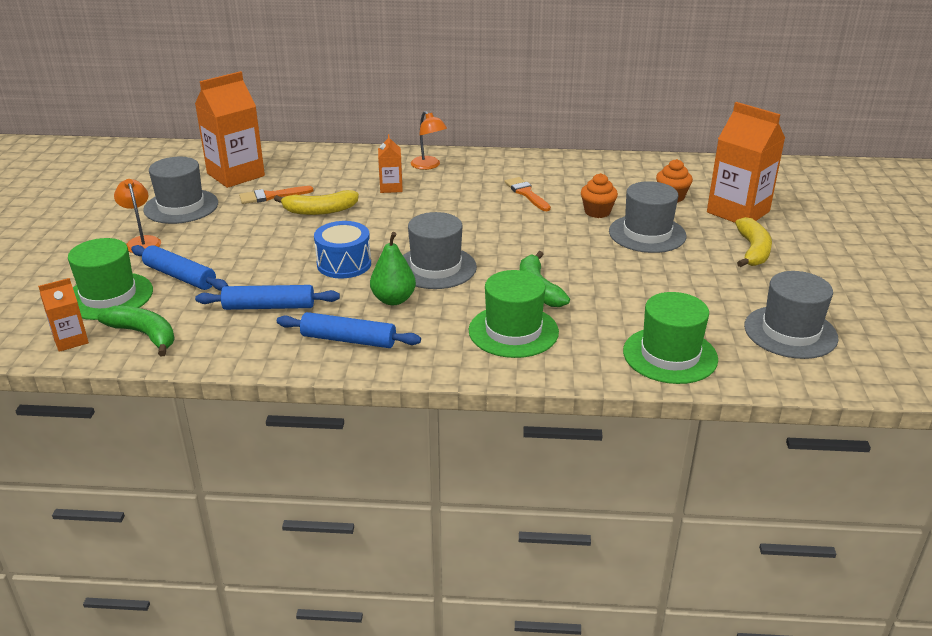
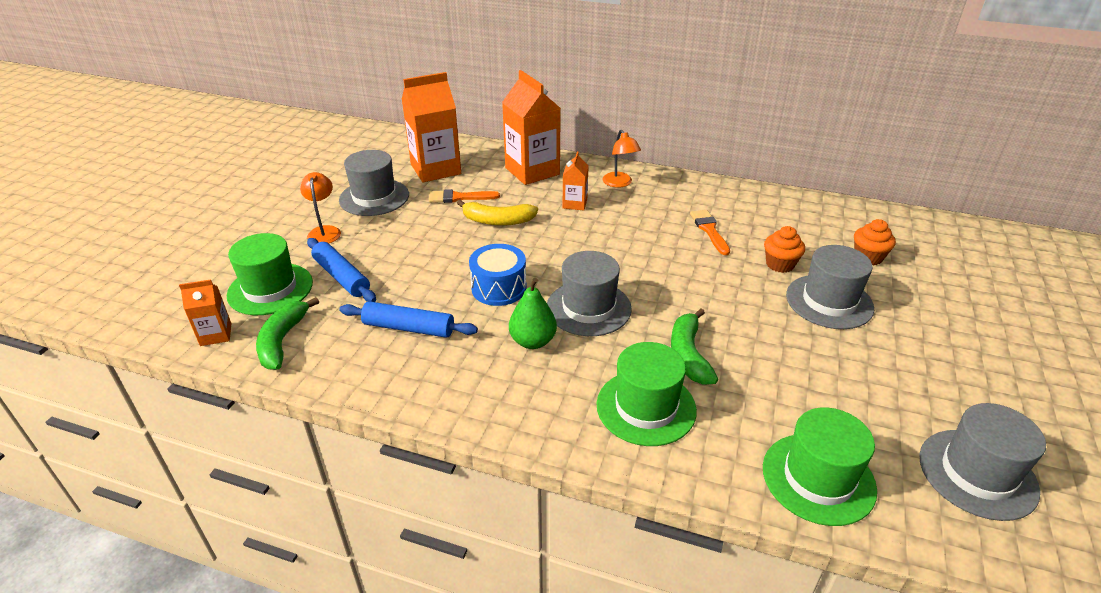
camera: 15 degrees right, 5 degrees up
green banana [97,306,175,356] -> green banana turned 135 degrees counterclockwise [256,297,319,370]
blue rolling pin [277,312,421,348] -> none
orange carton [707,102,785,223] -> orange carton moved to [502,70,561,185]
yellow banana [735,217,772,267] -> none

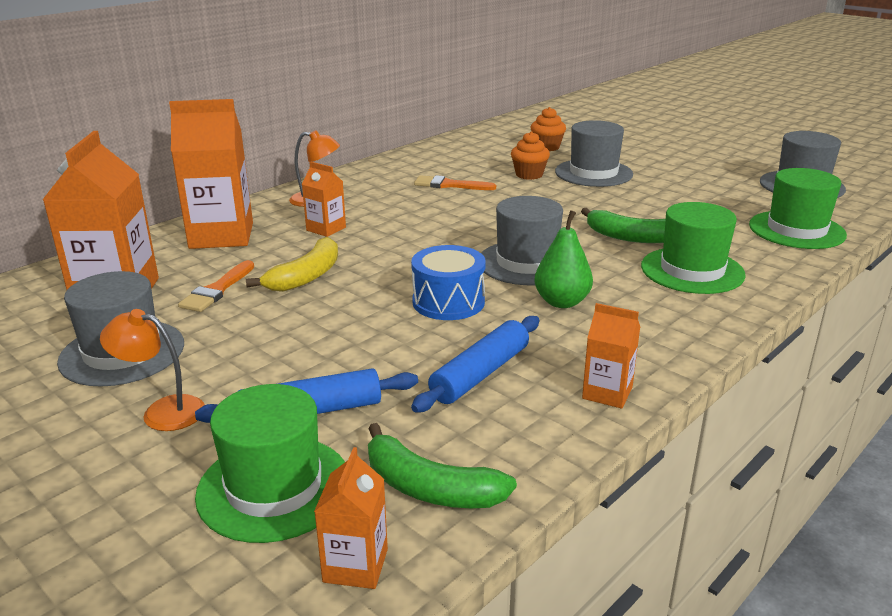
camera: 65 degrees left, 10 degrees down
none -> orange carton [582,303,640,409]

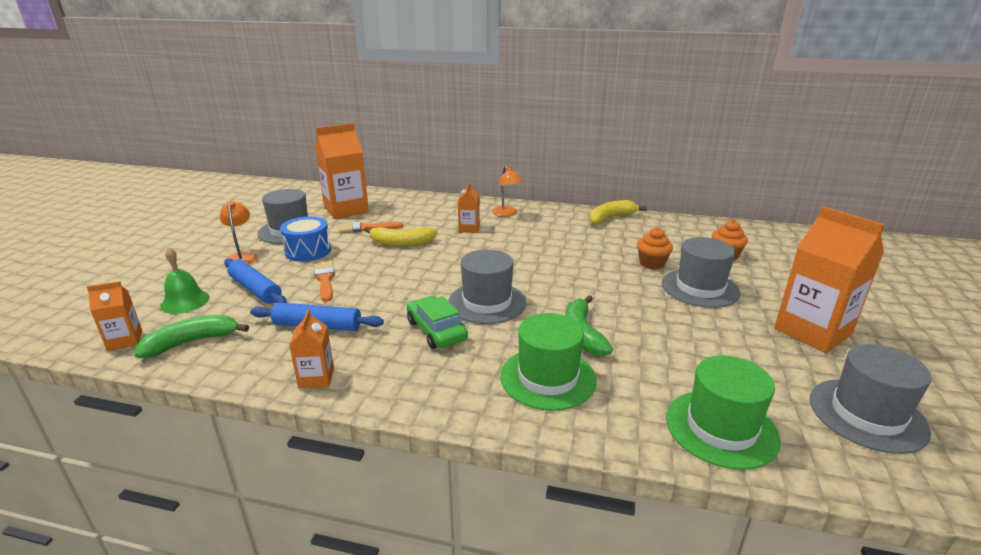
camera: 60 degrees right, 0 degrees up
orange carton [169,99,253,249] -> orange carton moved to [774,206,885,353]
green hat [195,384,345,543] -> green bell [160,247,210,314]
green banana [368,423,517,508] -> green banana turned 60 degrees clockwise [135,315,249,358]
blue drum [411,245,486,320] -> blue drum moved to [280,216,331,262]
orange brush [414,175,496,190] -> orange brush moved to [314,262,335,302]
green pear [535,210,593,308] -> green car [407,296,468,349]
none -> yellow banana [589,200,647,224]

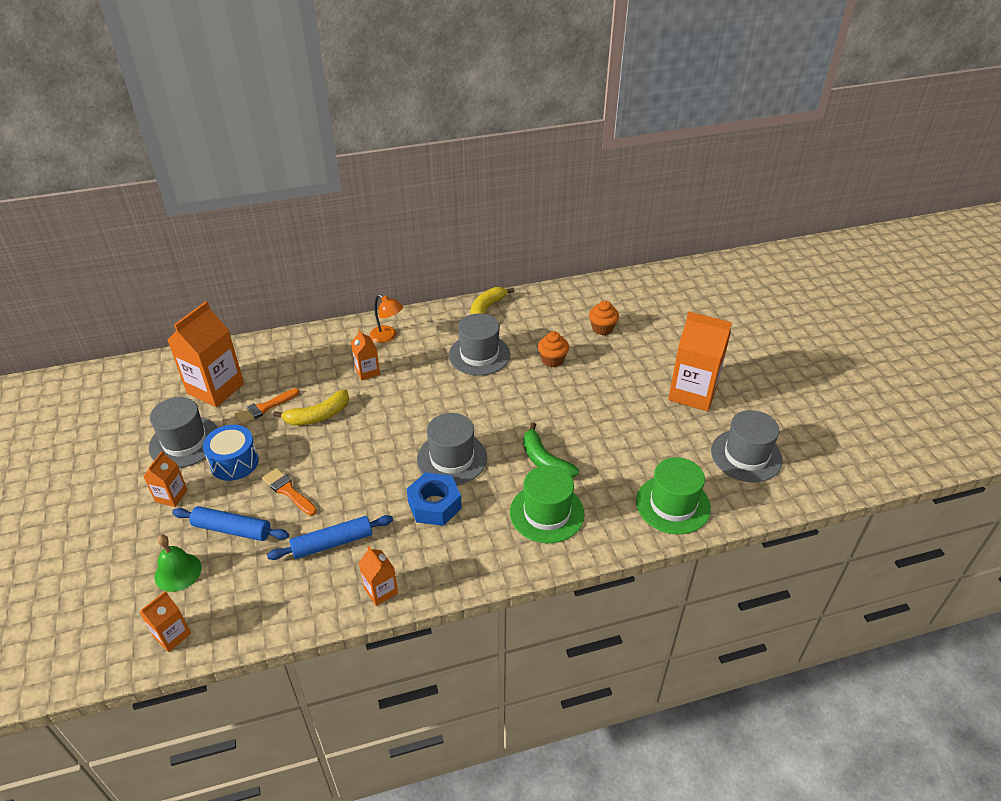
camera: 30 degrees left, 15 degrees up
green banana [135,315,249,358] -> none
orange lamp [220,200,258,264] -> orange carton [144,451,188,507]
green car [407,296,468,349] -> blue nut [407,472,462,526]
grey hat [662,237,740,308] -> grey hat moved to [449,313,510,376]

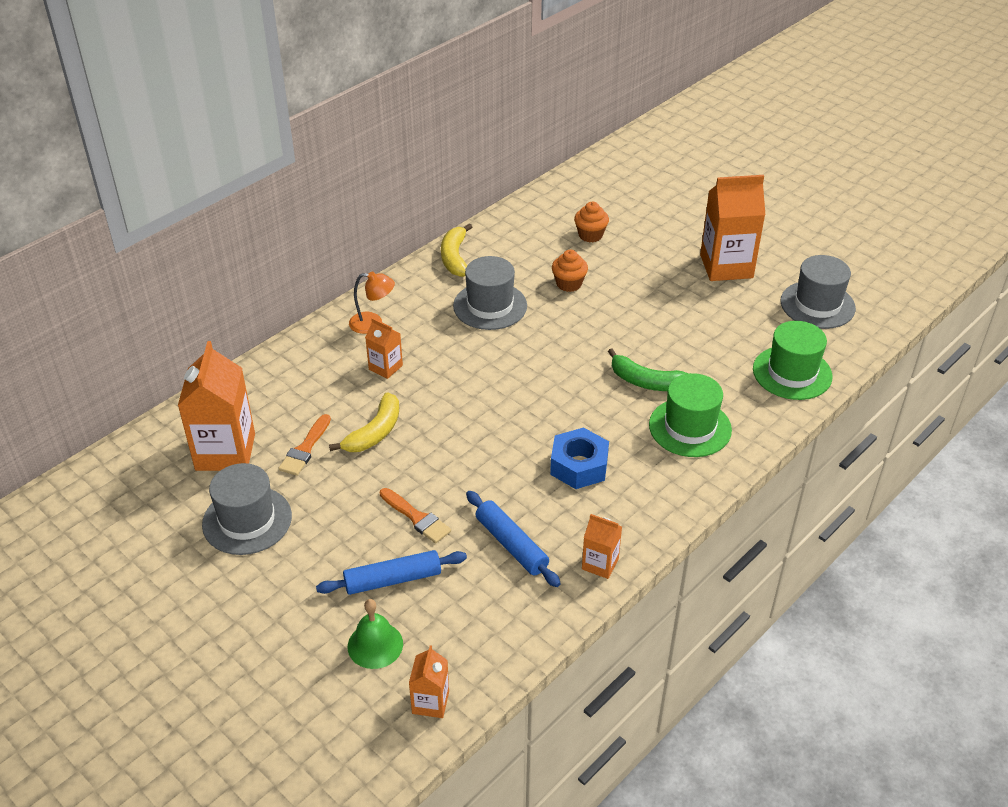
camera: 30 degrees left, 0 degrees up
orange carton [144,451,188,507] -> none
blue drum [203,425,259,481] -> none
orange brush [262,468,317,516] -> orange brush turned 150 degrees counterclockwise [380,488,451,544]
blue rolling pin [267,515,393,560] -> blue rolling pin turned 75 degrees counterclockwise [466,491,561,587]
grey hat [417,413,487,485] -> none

